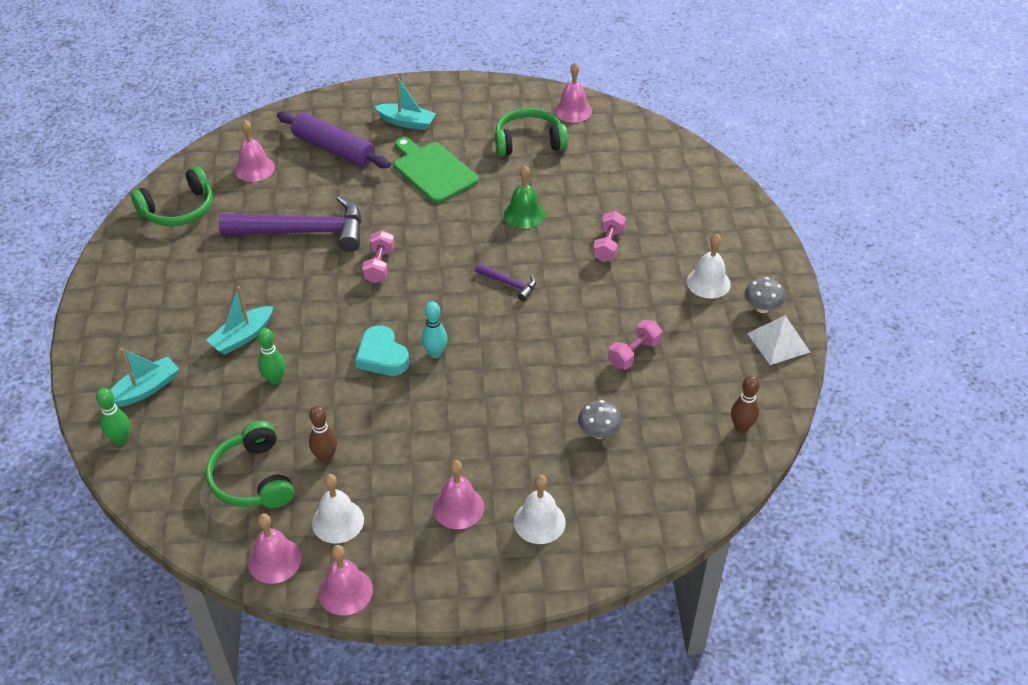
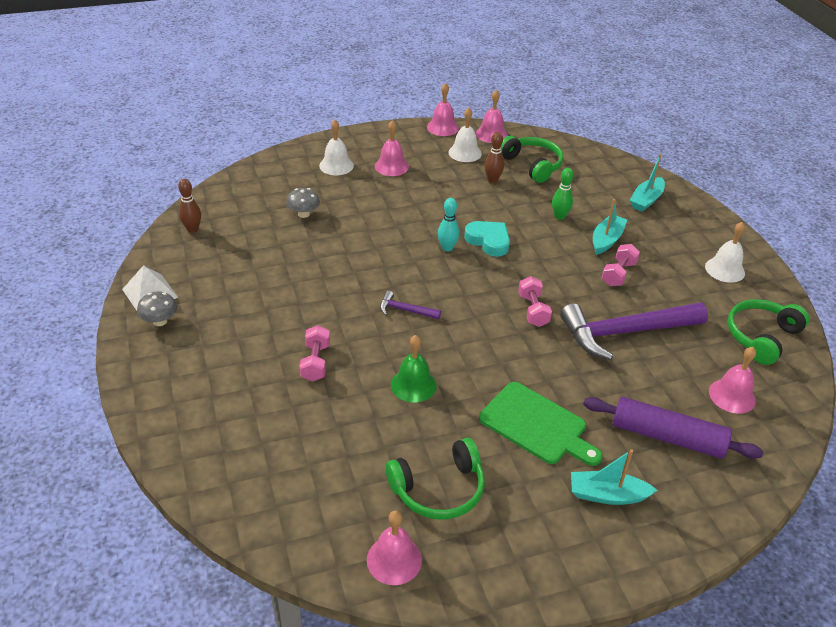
camera: 165 degrees right, 5 degrees down
green bowling pin [96,388,130,445] -> none
pink dumbbell [608,320,662,370] -> pink dumbbell moved to [602,244,640,286]
white bell [687,234,731,299] -> white bell moved to [705,222,745,283]

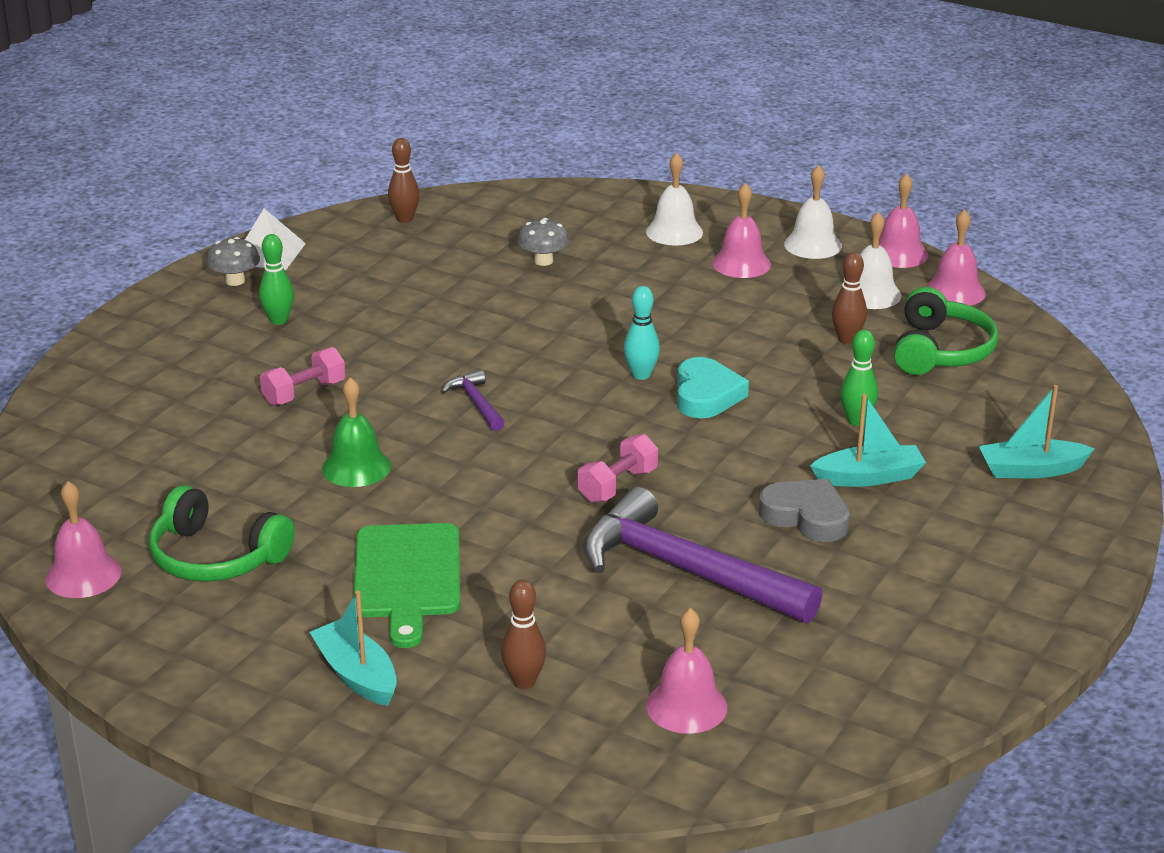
camera: 50 degrees right, 10 degrees down
purple rolling pin [583,397,763,459] -> brown bowling pin [501,580,546,689]
pink dumbbell [602,244,640,286] -> grey heart [759,479,850,542]
white bell [705,222,745,283] -> white bell moved to [784,165,842,259]
green headphones [727,299,809,365] -> none
none -> green bowling pin [259,234,294,325]

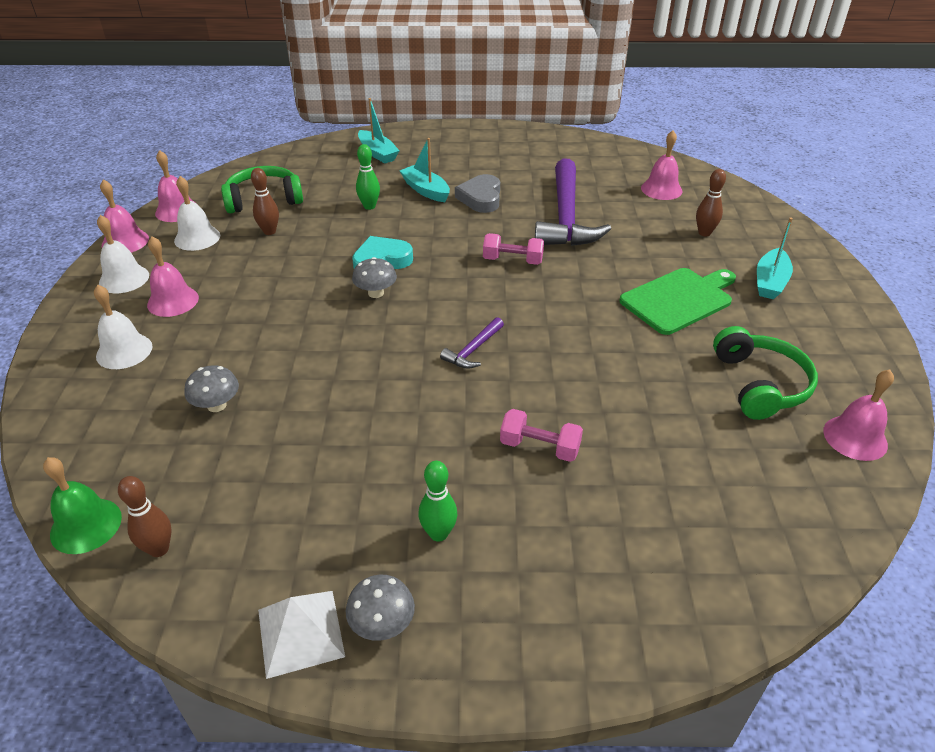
camera: 120 degrees left, 10 degrees up
green bell [322,377,391,487] -> green bell moved to [43,457,122,554]
turquoise bowling pin [624,286,660,380] -> grey mushroom [352,257,397,298]

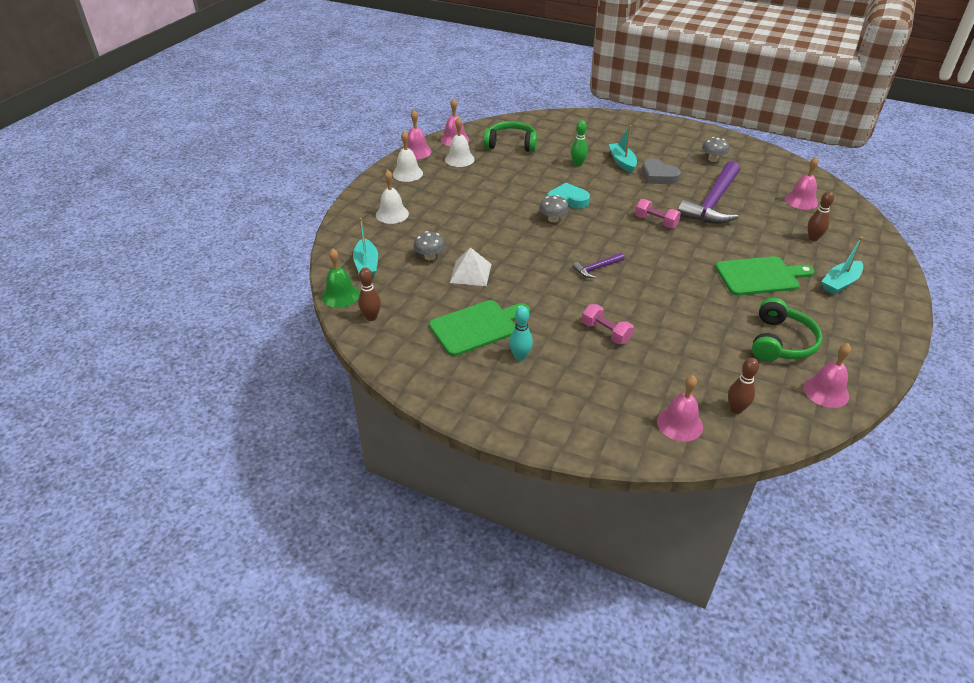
camera: 25 degrees right, 0 degrees up
pink bell [147,236,199,317] -> pink bell moved to [657,375,703,442]
brown bowling pin [251,168,279,235] -> brown bowling pin moved to [728,358,759,414]
white pyramid [258,591,345,679] -> white pyramid moved to [450,247,491,286]
grey mushroom [346,575,415,641] -> grey mushroom moved to [702,137,729,162]
turquoise boat [358,98,400,163] -> turquoise boat moved to [353,218,378,277]
green bowling pin [418,461,457,542] -> turquoise bowling pin [509,306,533,361]
grey heart [455,174,500,213] -> grey heart turned 75 degrees counterclockwise [642,159,681,184]
none -> green cutting board [429,300,530,356]

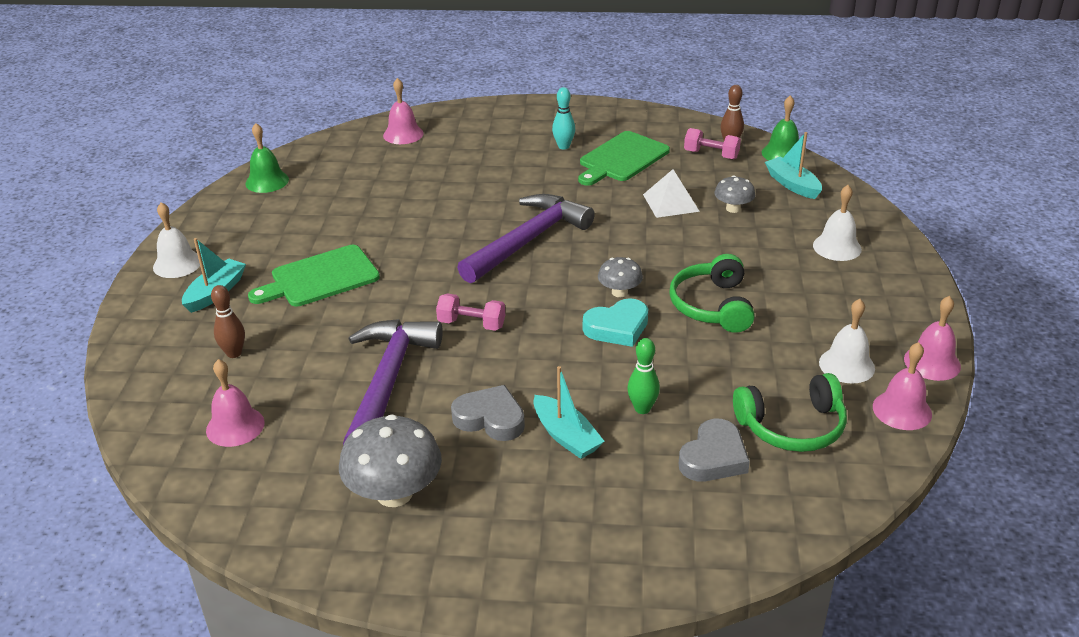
camera: 160 degrees right, 5 degrees down
white bell [393,131,423,182] -> white bell moved to [153,202,200,278]
purple hammer [572,253,624,278] -> purple hammer [457,194,595,283], size x2.27
pink dumbbell [582,304,634,345] -> pink dumbbell moved to [684,128,741,159]
grey mushroom [702,137,729,162] -> grey mushroom [339,414,442,507], size x1.82
brown bowling pin [728,358,759,414] -> none
green headphones [752,298,822,362] -> green headphones moved to [669,254,755,333]
pink bell [803,343,851,408] -> green bell [245,123,289,193]
none -> grey heart [678,419,750,481]

